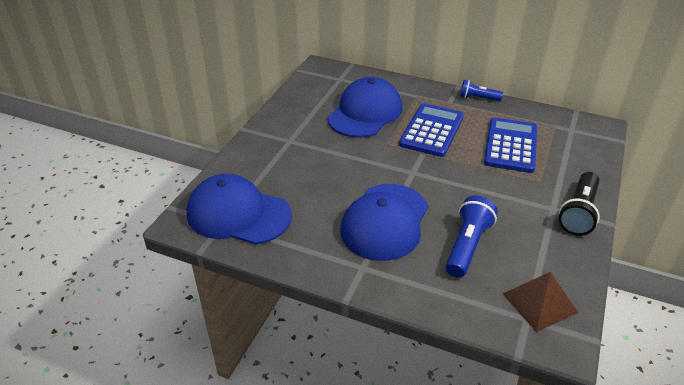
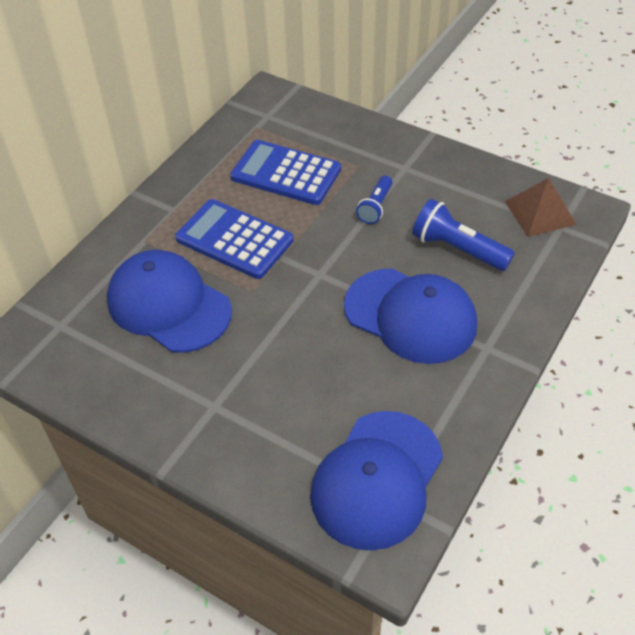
camera: 80 degrees left, 10 degrees up
blue flashlight [460,80,503,101] -> blue flashlight moved to [356,175,392,224]
black flashlight [559,172,600,236] -> none

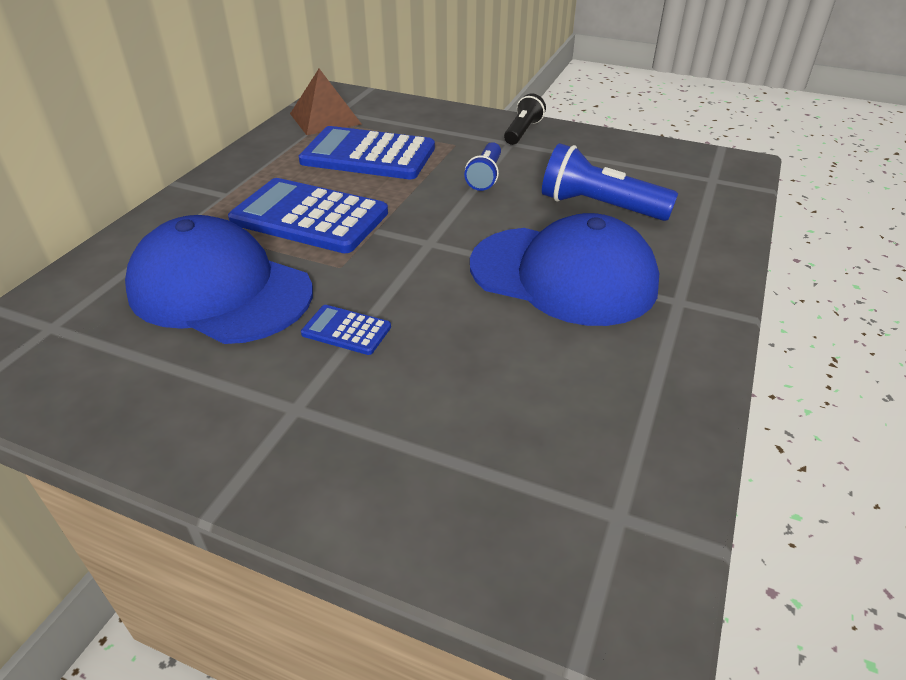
camera: 10 degrees left, 10 degrees down
blue cap [310,411,443,551] -> none
brown pyramid [505,178,577,237] -> brown pyramid moved to [290,69,361,135]
none -> blue calculator [301,305,391,355]
none -> black flashlight [504,94,546,145]

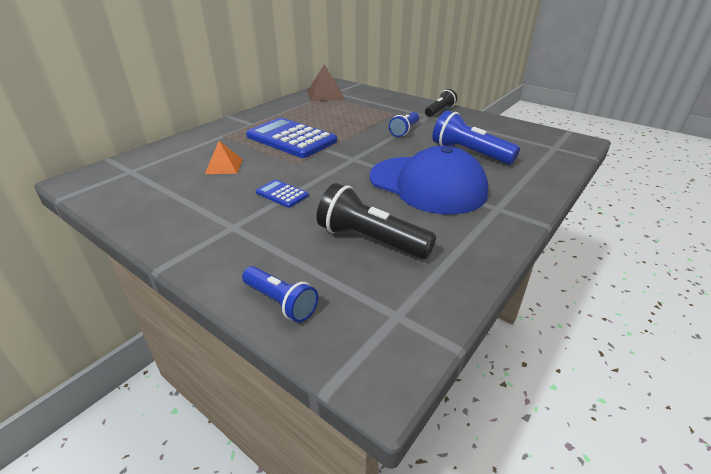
camera: 15 degrees right, 5 degrees down
blue cap [125,215,313,344] -> orange pyramid [205,141,243,174]
blue calculator [299,126,435,179] -> none
none -> blue flashlight [242,266,318,322]
none -> black flashlight [317,183,436,259]

